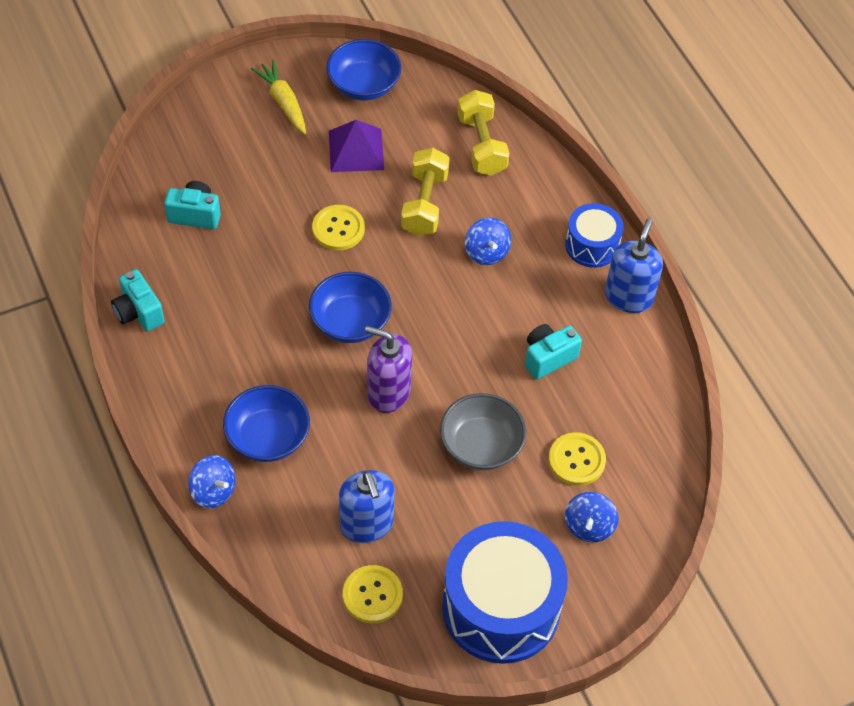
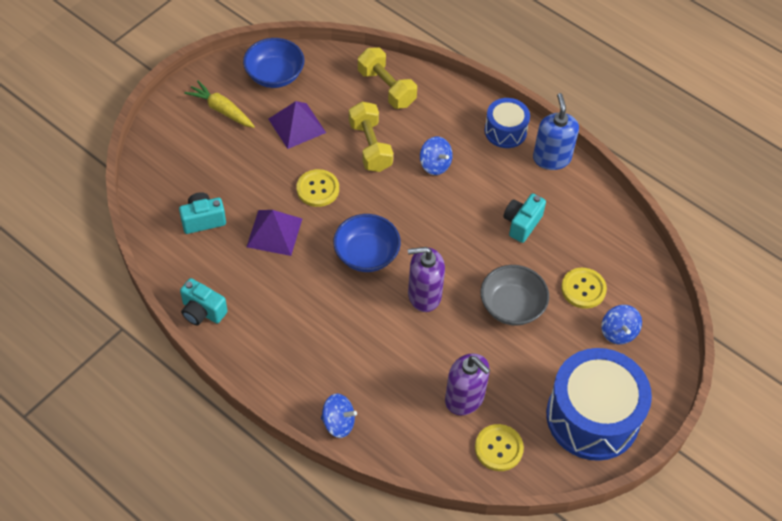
camera: 25 degrees left, 0 degrees up
blue bowl [223,385,310,462] -> none
blue soap dispenser [339,470,395,543] -> purple soap dispenser [445,353,490,415]
none -> purple pyramid [247,210,302,256]

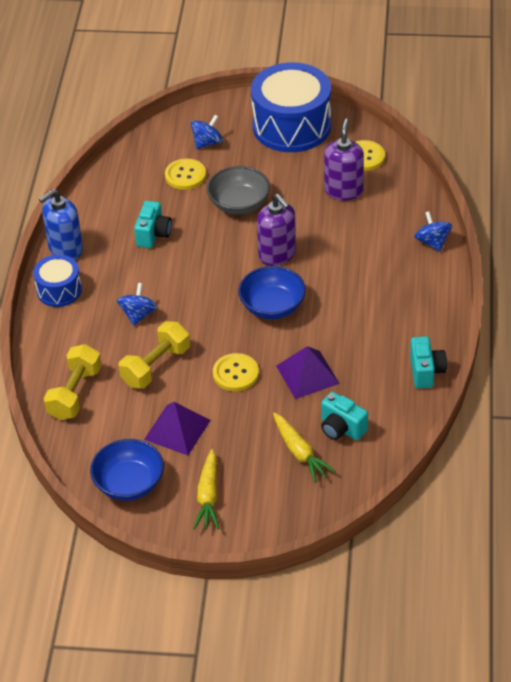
camera: 120 degrees left, 10 degrees down
turquoise camera [503,194,546,243] -> turquoise camera turned 75 degrees counterclockwise [134,201,172,248]
none -> yellow carrot [273,412,336,483]

